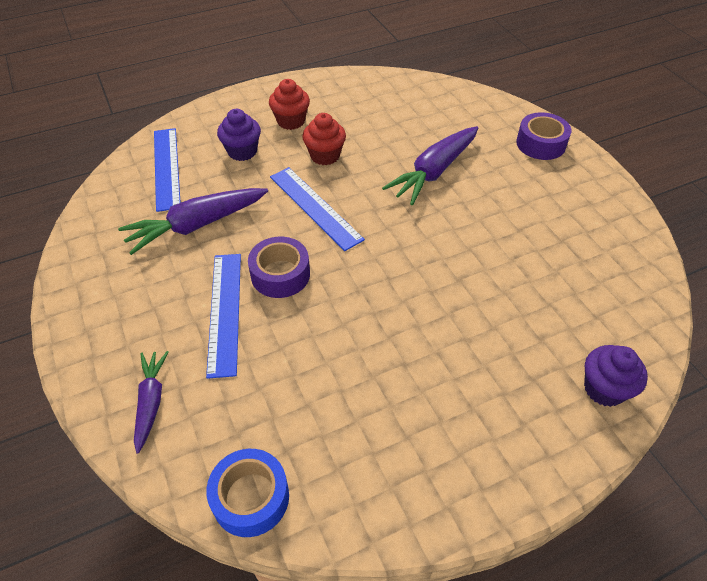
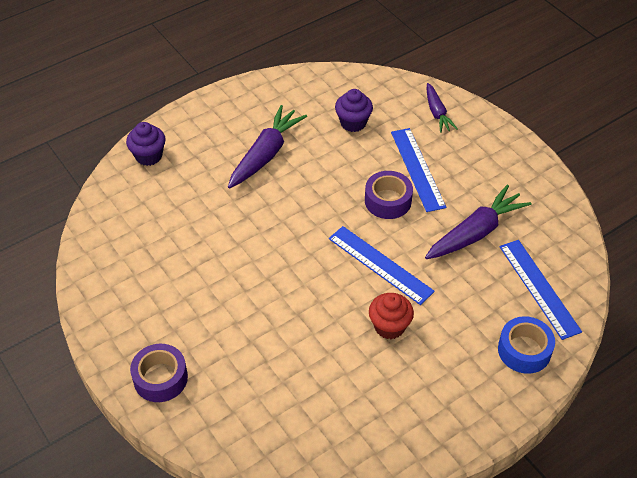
camera: 170 degrees right, 0 degrees up
blue tape [206,449,289,537] -> blue tape moved to [498,316,555,374]
purple cupcake [217,109,261,161] -> purple cupcake moved to [335,89,373,132]
red cupcake [269,79,310,130] -> none
purple carrot [382,126,478,205] -> purple carrot moved to [228,105,307,188]

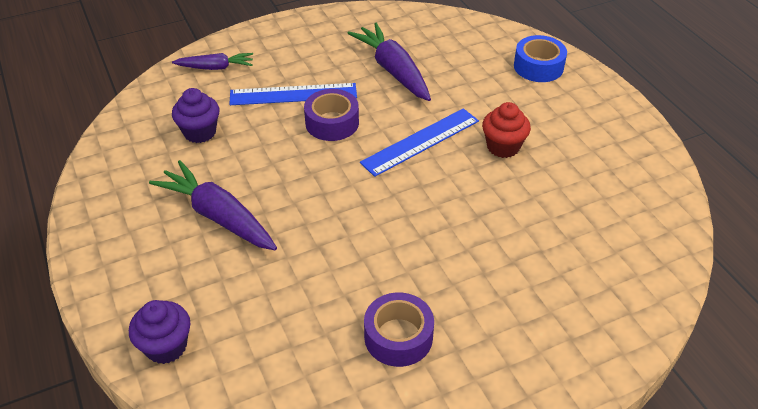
camera: 80 degrees left, 5 degrees down
purple tape [130,344,188,402] -> purple tape moved to [364,292,434,367]
blue ruler [500,240,582,340] -> none

